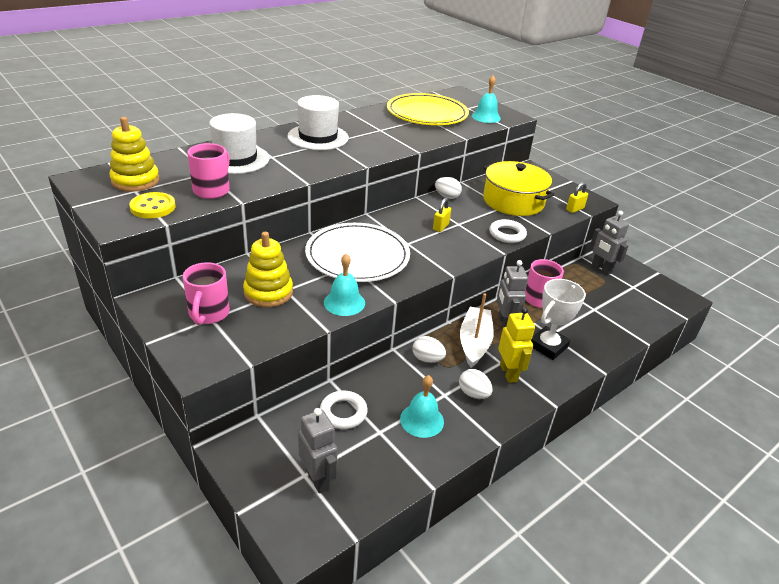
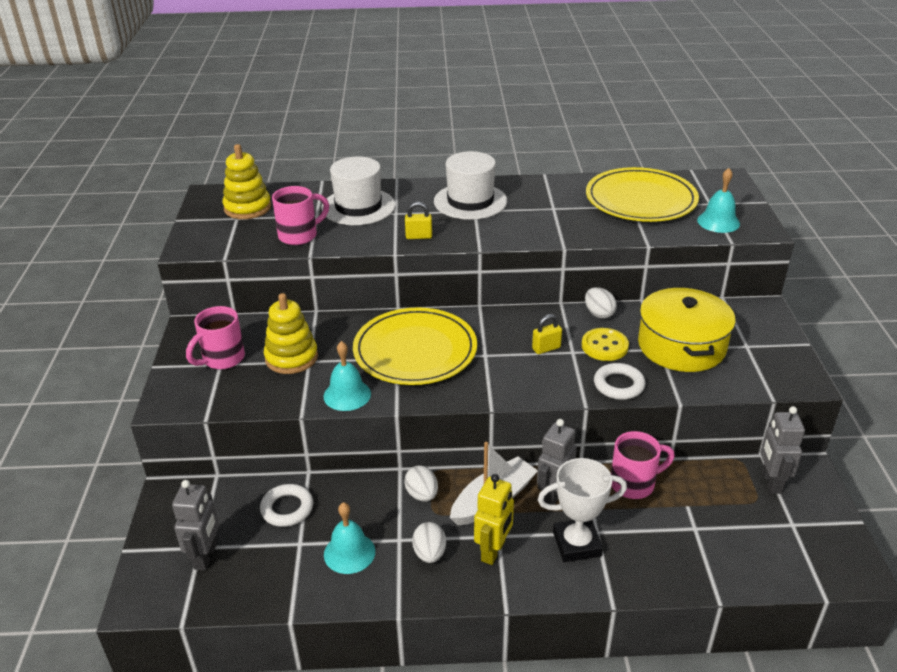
camera: 40 degrees right, 0 degrees up
yellow button [129,192,176,218] -> yellow button moved to [582,328,629,361]
white plate [305,223,410,282] -> yellow plate [353,307,477,385]
yellow padlock [566,182,588,213] -> yellow padlock moved to [405,202,432,239]

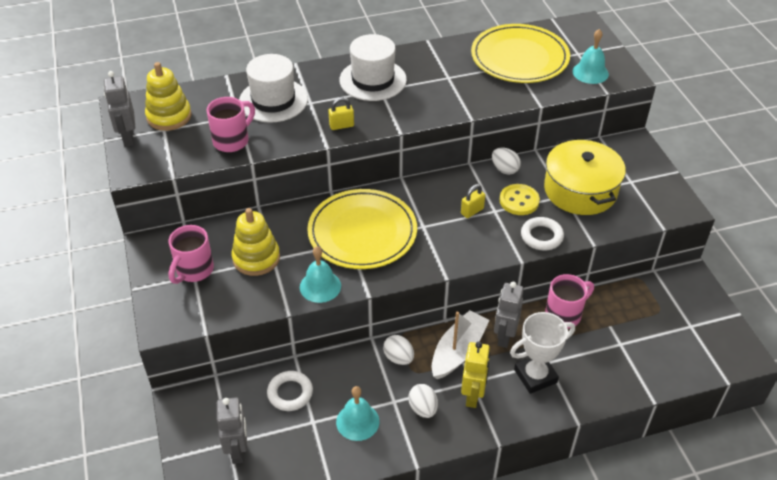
camera: 15 degrees left, 10 degrees up
grey robot [761,406,805,494] -> grey robot moved to [104,71,135,147]

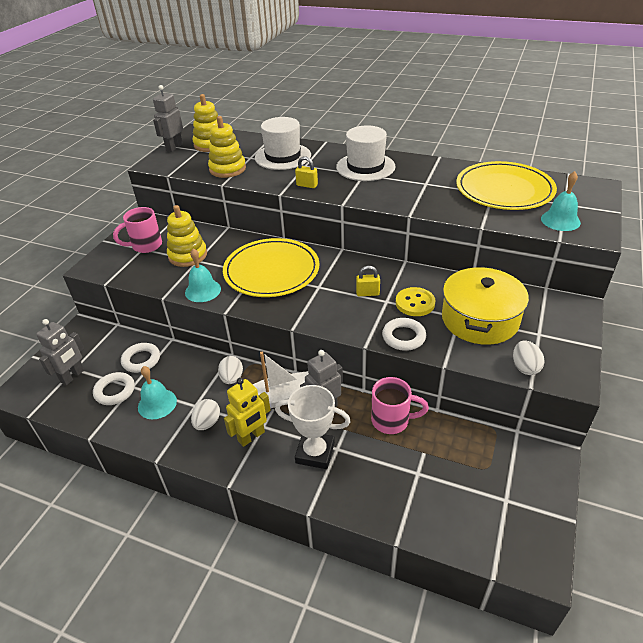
camera: 40 degrees right, 5 degrees down
pink mug [206,97,255,152] -> yellow stacking toy [208,116,246,178]
white egg [492,147,521,175] -> white egg moved to [513,340,544,375]
none -> white ring [93,372,135,405]

